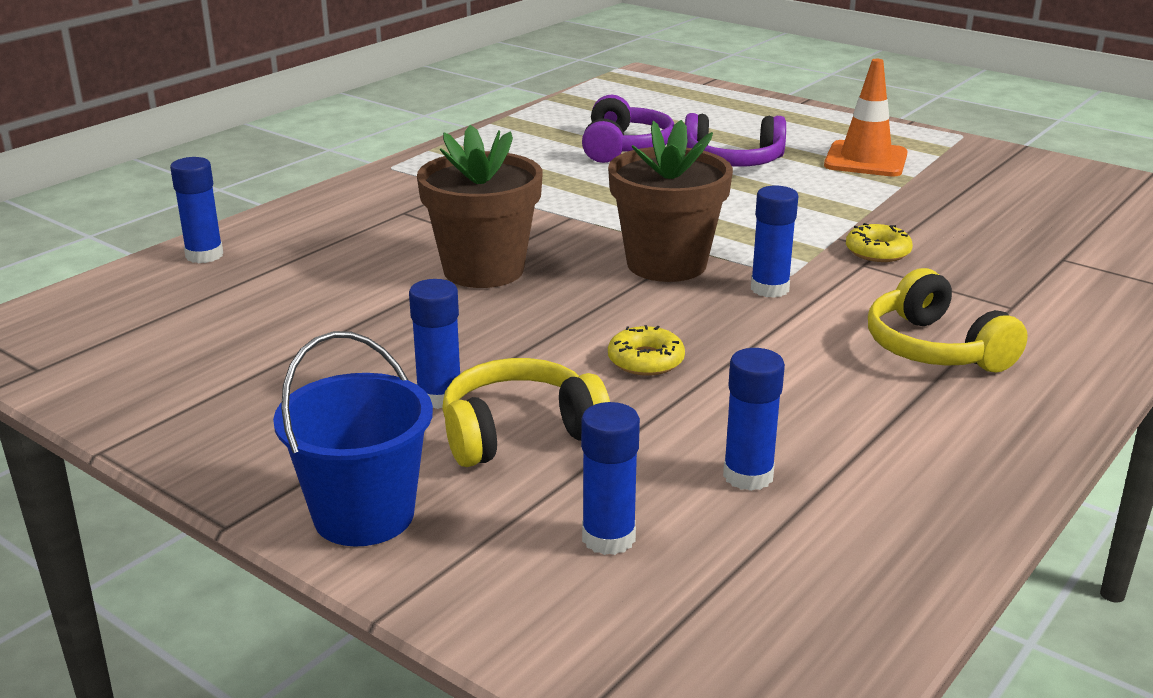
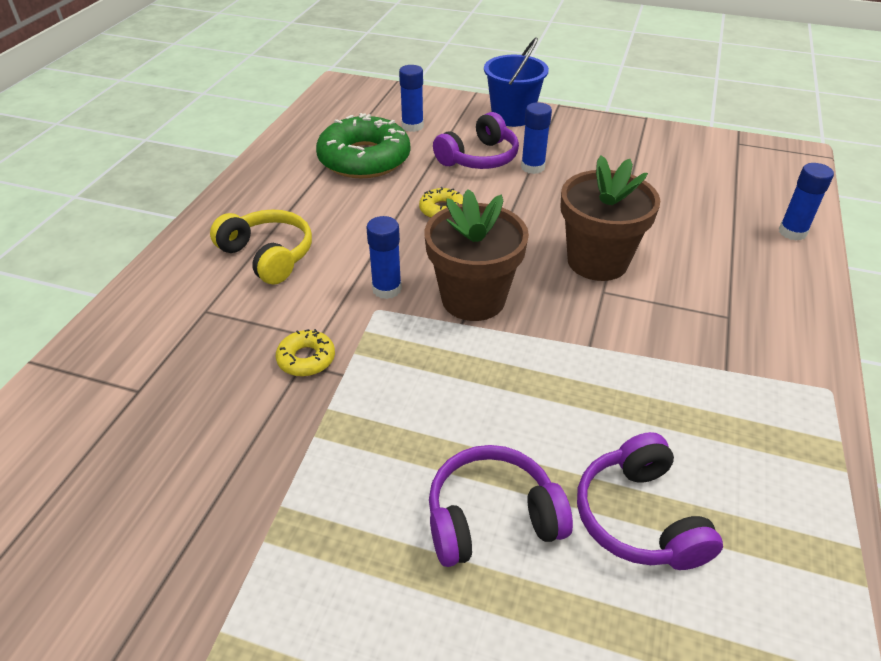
camera: 160 degrees right, 15 degrees up
yellow headphones [442,358,610,467] -> purple headphones [433,112,519,169]
blue glue stick [723,348,785,491] -> green donut [316,113,410,179]
orange traffic cone [824,59,908,177] -> none

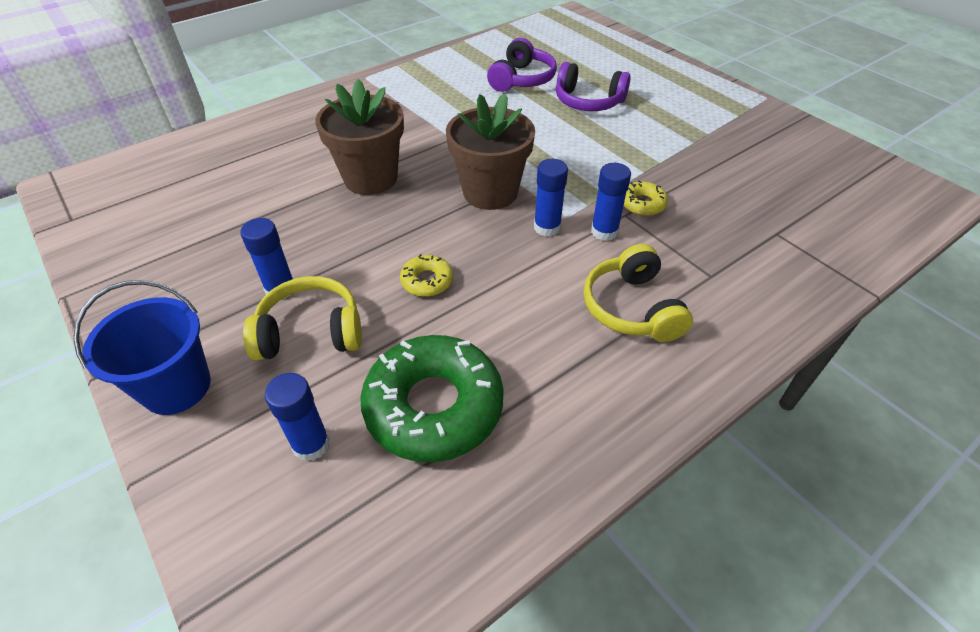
camera: 145 degrees left, 5 degrees up
purple headphones [433,112,519,169] -> yellow headphones [243,276,362,360]
blue glue stick [779,163,834,240] -> blue glue stick moved to [591,163,631,241]

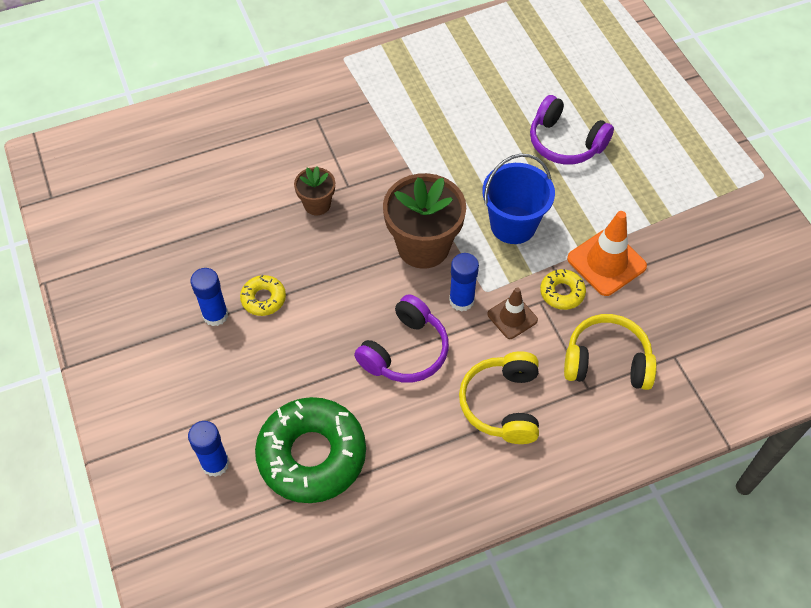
camera: 15 degrees right, 10 degrees up
blue bucket [73,280,211,415] -> blue bucket moved to [482,154,555,244]
yellow headphones [243,276,362,360] -> yellow headphones moved to [564,314,657,390]
brown flower pot [315,79,404,195] -> brown flower pot [294,166,335,215], size x0.52
yellow donut [400,254,453,297] -> yellow donut moved to [240,275,286,316]
purple headphones [487,38,557,92] -> purple headphones moved to [354,294,449,383]
blue glue stick [591,163,631,241] -> brown traffic cone [487,287,538,339]
none -> orange traffic cone [567,211,647,296]

